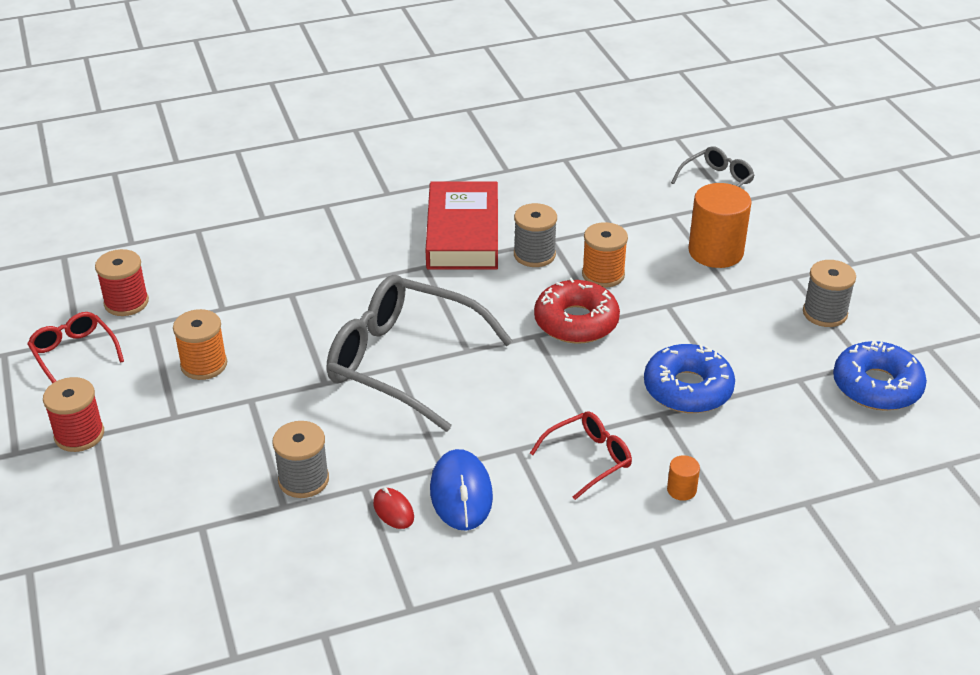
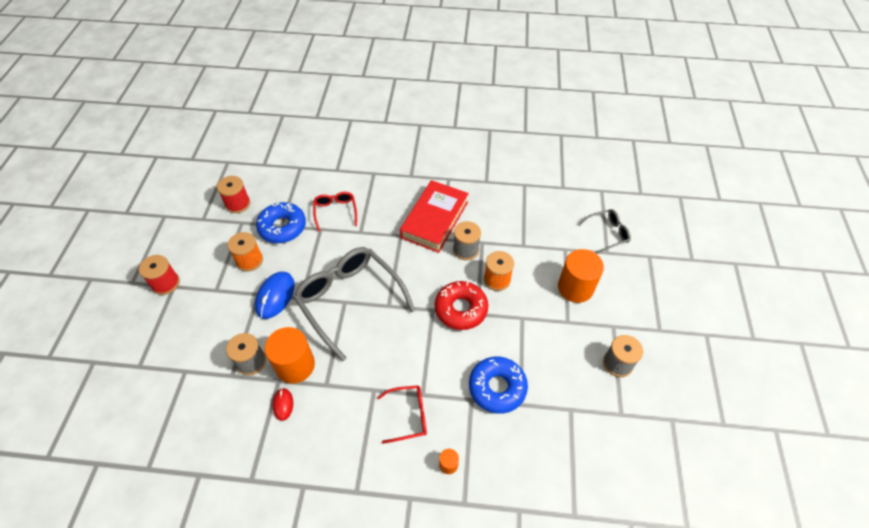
camera: 25 degrees right, 15 degrees up
red glasses [27,312,124,383] -> red glasses moved to [313,192,357,232]
blue mouse [430,449,493,531] -> blue mouse moved to [255,272,295,319]
blue donut [833,340,927,411] -> blue donut moved to [256,202,306,243]
none -> orange cylinder [265,327,315,384]

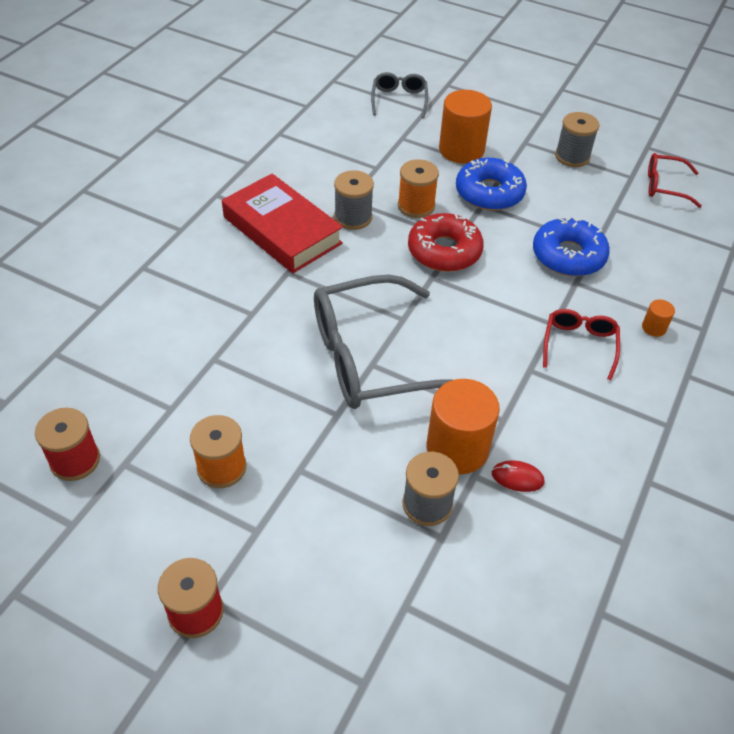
camera: 70 degrees left, 5 degrees down
blue mouse [255,272,295,319] -> none
blue donut [256,202,306,243] -> blue donut moved to [456,158,527,211]
red glasses [313,192,357,232] -> red glasses moved to [648,153,702,208]

